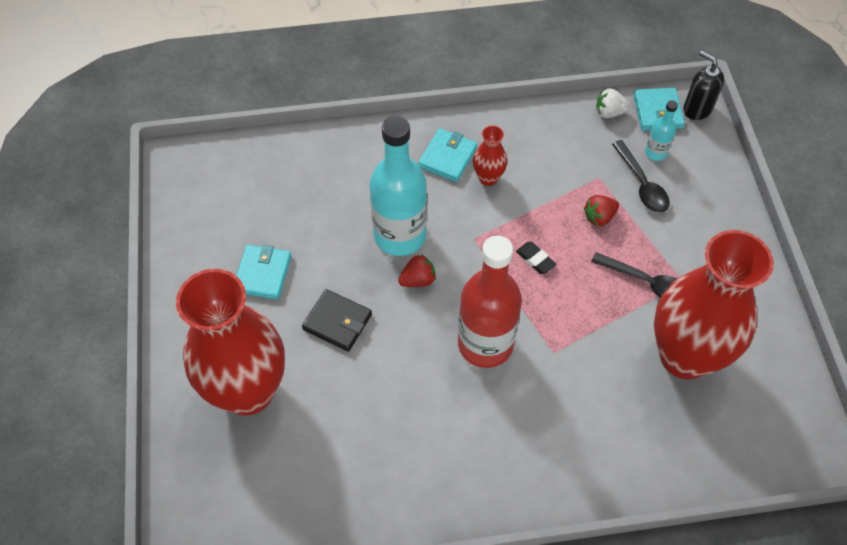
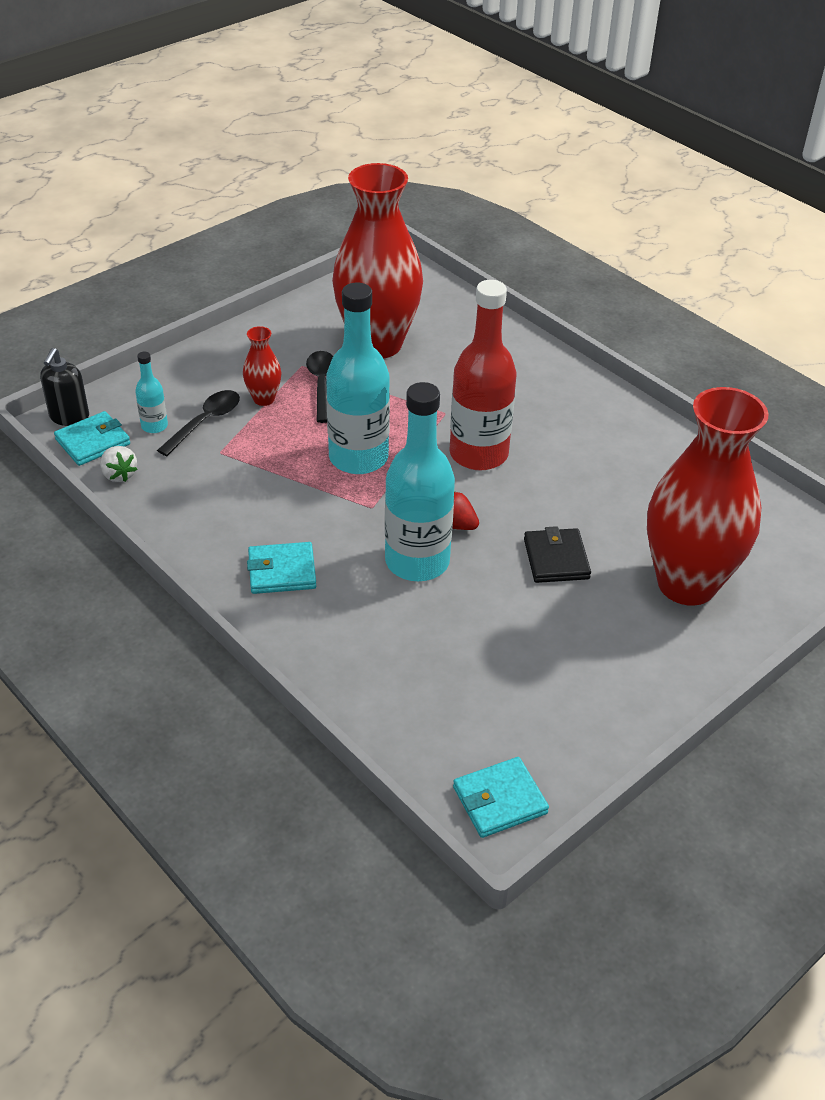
camera: 125 degrees left, 15 degrees down
turquoise wallet [236,245,292,300] -> turquoise wallet moved to [453,757,549,838]
red vase [473,125,507,186] -> red vase moved to [243,326,281,406]
black eraser [516,242,557,274] -> turquoise bottle [326,283,390,474]
red strawberry [584,195,619,226] -> none

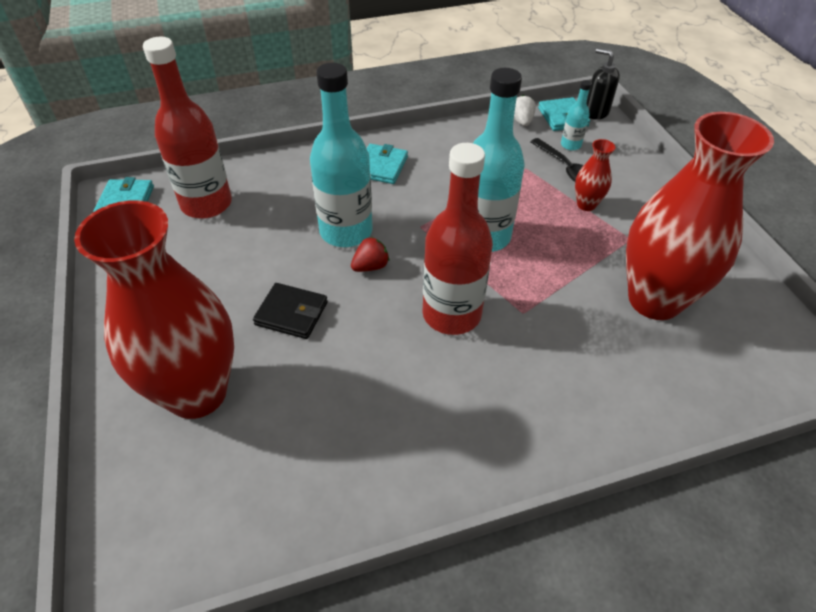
camera: 115 degrees right, 5 degrees up
white strawberry [100,446,137,482] -> white strawberry turned 90 degrees clockwise [514,95,536,126]
black spoon [306,351,333,423] -> none
none -> red bottle [143,37,232,219]

